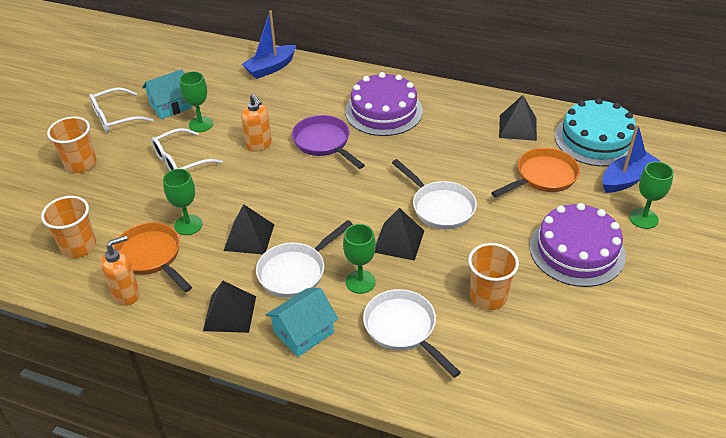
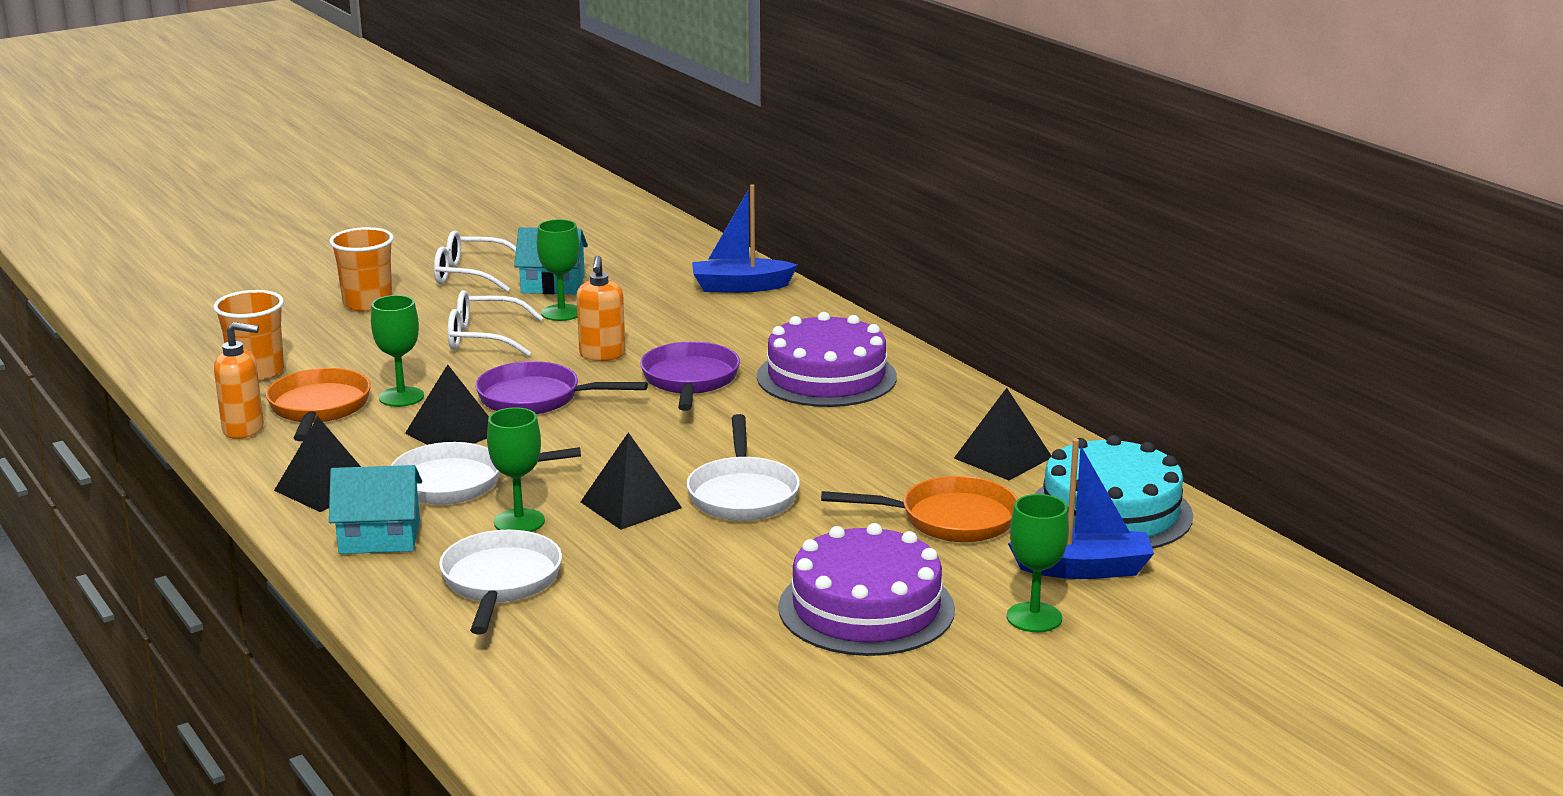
camera: 35 degrees right, 20 degrees down
orange cup [468,243,519,310] -> none
none -> purple pan [475,361,648,414]

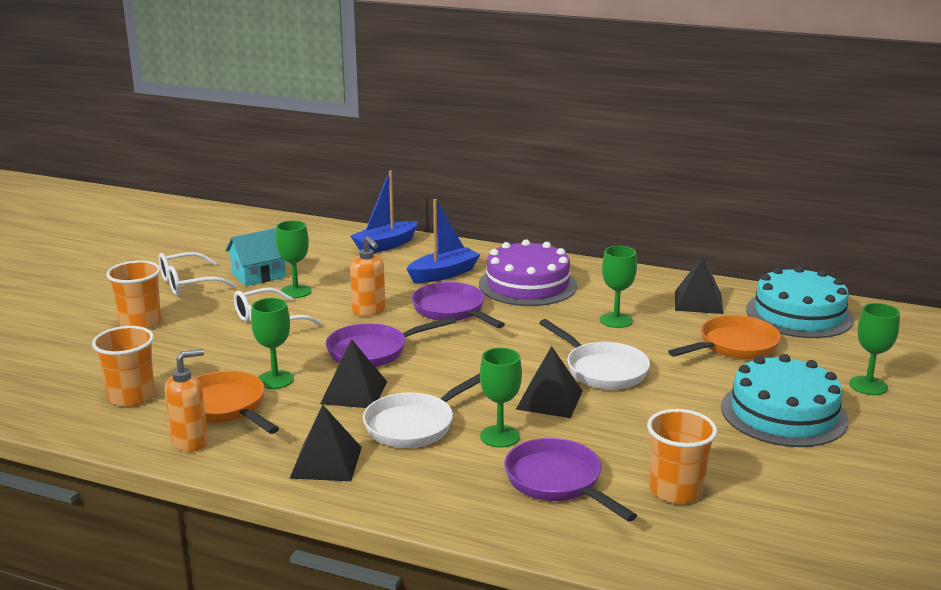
camera: 35 degrees left, 0 degrees up
turquoise house [329,465,422,554] -> none
white pan [439,530,562,634] -> purple pan [504,438,637,521]
purple cake [778,523,955,656] -> turquoise cake [721,354,848,447]
blue boat [1008,439,1154,579] -> blue boat moved to [407,199,480,283]
none -> green goblet [600,246,637,328]
none -> orange cup [647,409,717,504]

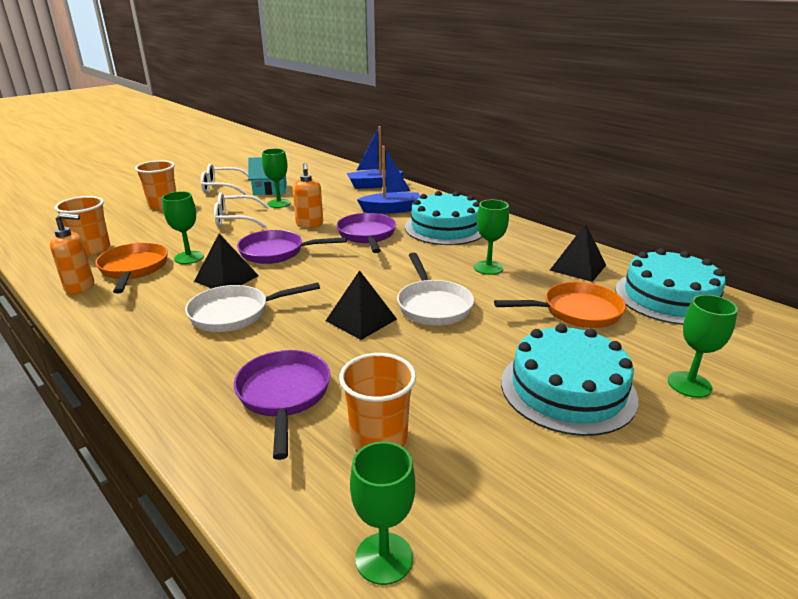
camera: 25 degrees right, 5 degrees up
black pyramid [290,405,362,481] -> none
purple cake [479,239,577,306] -> turquoise cake [405,191,482,245]
green goblet [480,348,522,448] -> green goblet moved to [350,441,415,585]

